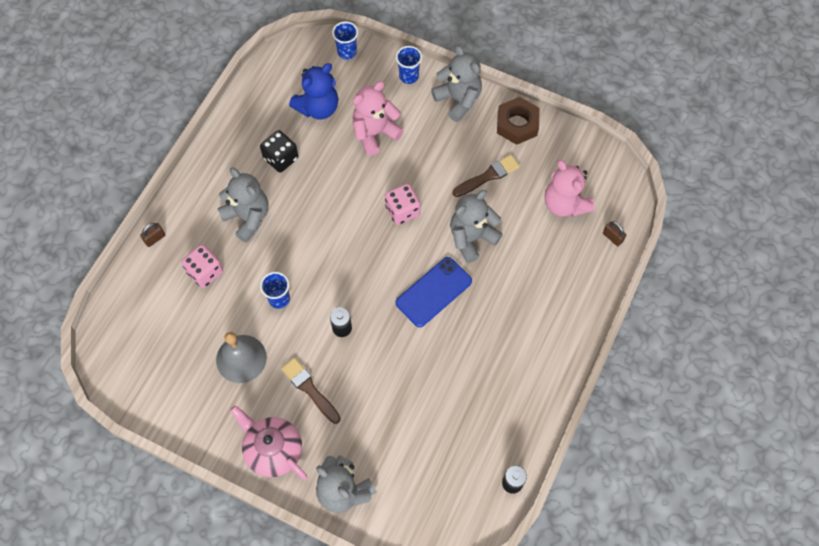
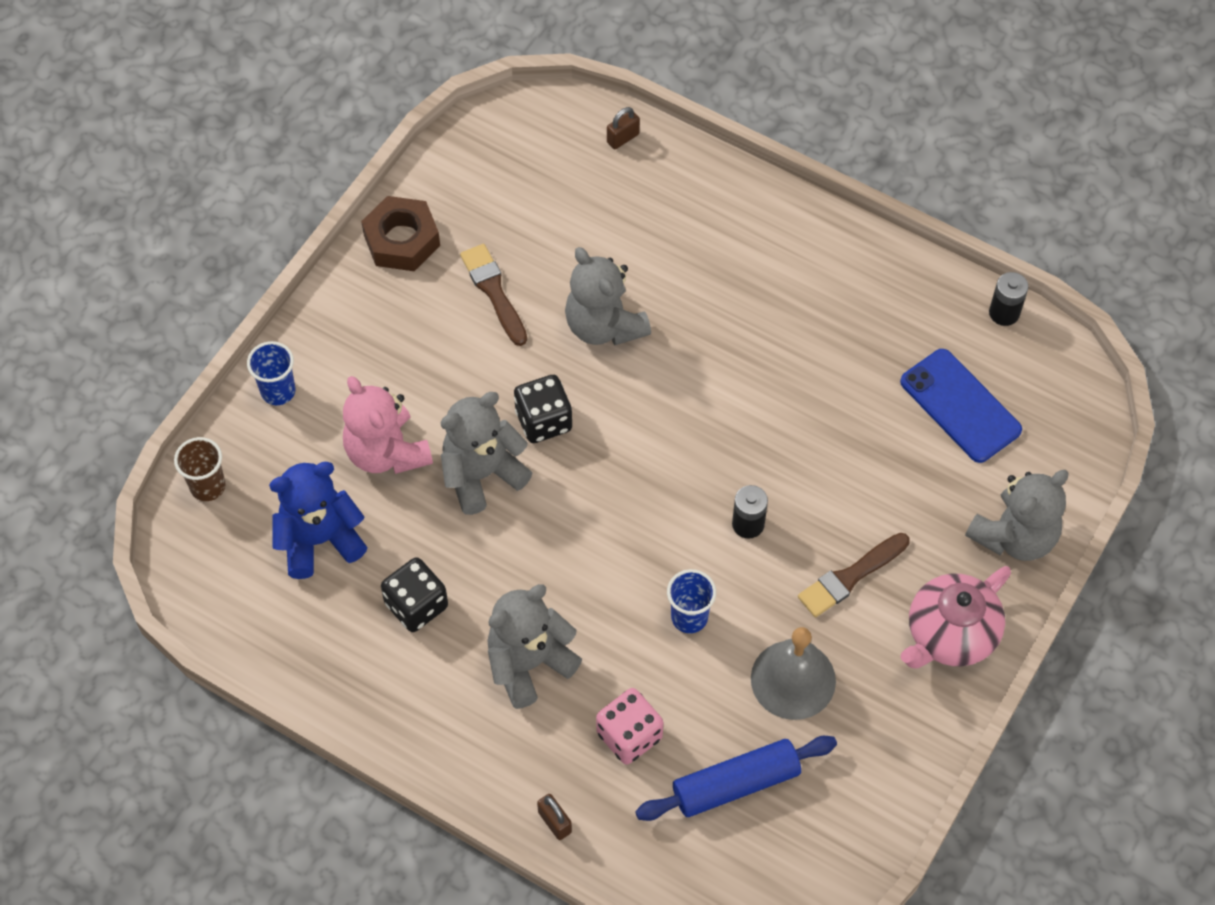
camera: 85 degrees left, 5 degrees down
blue teddy bear [289,63,338,119] -> blue teddy bear turned 75 degrees counterclockwise [269,462,368,579]
blue cup [332,21,358,60] -> brown cup [174,437,226,501]
pink dice [385,184,420,225] -> black dice [514,375,572,443]
blue phone [395,257,472,327] -> blue phone moved to [900,349,1022,463]
grey teddy bear [431,45,482,122] -> grey teddy bear moved to [441,392,533,515]
pink teddy bear [544,159,595,217] -> none
none -> blue rolling pin [635,736,837,821]

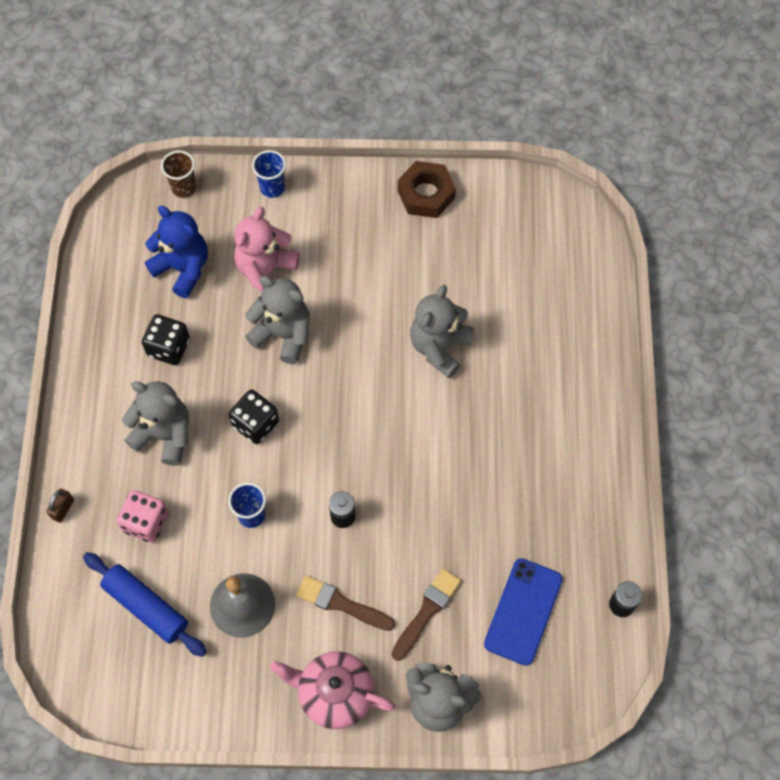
camera: 60 degrees right, 5 degrees up
brown brush [460,244,527,346] -> brown brush moved to [392,569,461,661]
black dice [514,375,572,443] -> black dice moved to [229,390,279,444]
brown padlock [607,107,640,149] -> none

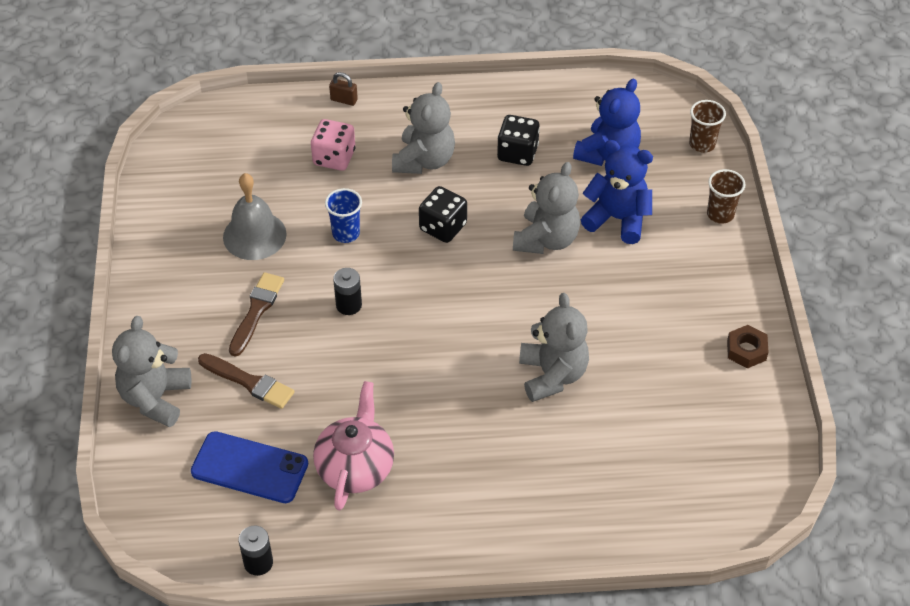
camera: 85 degrees right, 15 degrees down
blue rolling pin [83,552,207,657] -> none
pink teddy bear [234,207,300,292] -> blue teddy bear [581,140,653,244]
blue cup [252,150,286,198] -> brown cup [707,169,746,224]
pink teapot [270,651,396,729] -> pink teapot moved to [313,381,394,510]
brown nut [397,161,456,218] -> brown nut [727,325,768,368], size x0.64
grey teddy bear [410,285,474,378] -> grey teddy bear turned 60 degrees clockwise [519,293,589,402]

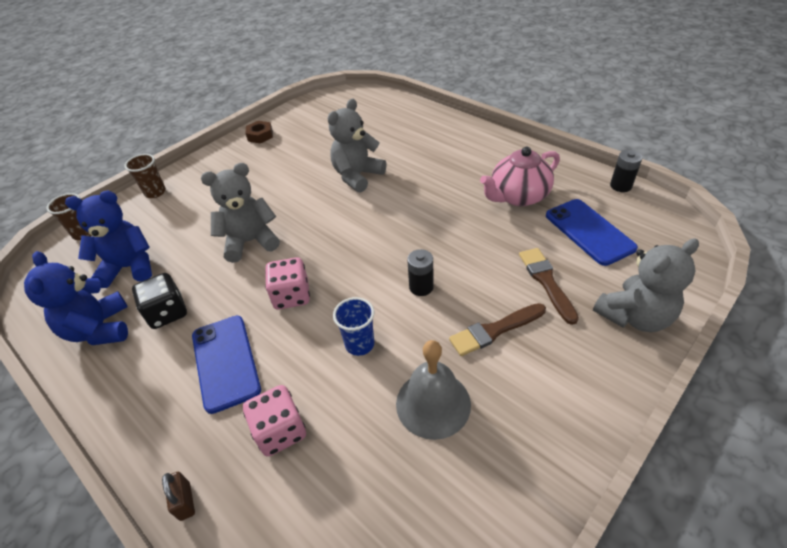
camera: 130 degrees left, 5 degrees down
grey teddy bear [392,82,455,174] -> blue phone [192,316,261,414]
black dice [419,186,467,243] -> pink dice [265,257,310,310]
blue teddy bear [581,140,653,244] -> blue teddy bear moved to [24,251,128,345]

